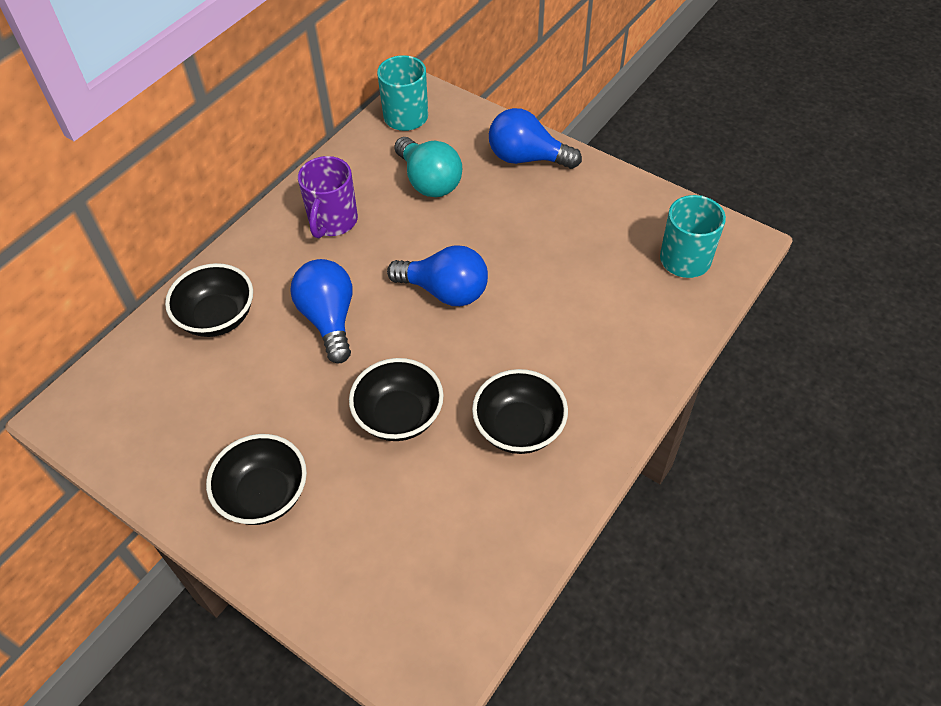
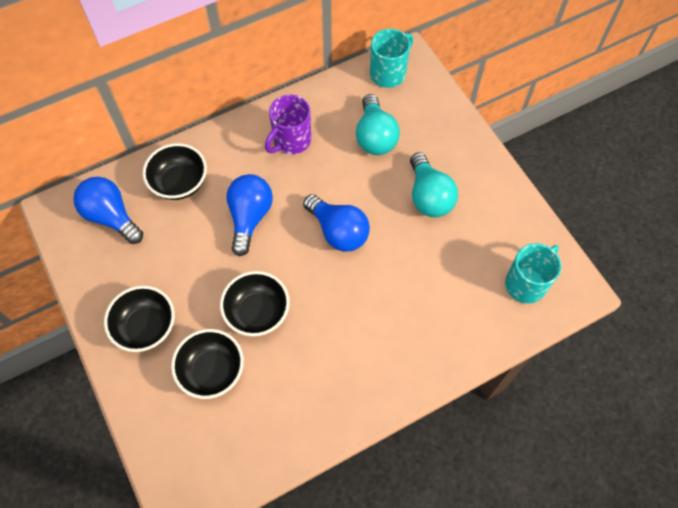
camera: 25 degrees right, 10 degrees up
black bowl [472,369,568,454] -> black bowl moved to [171,329,244,399]
blue light bulb [489,108,582,169] -> blue light bulb moved to [73,177,143,244]
none -> turquoise light bulb [410,152,458,217]

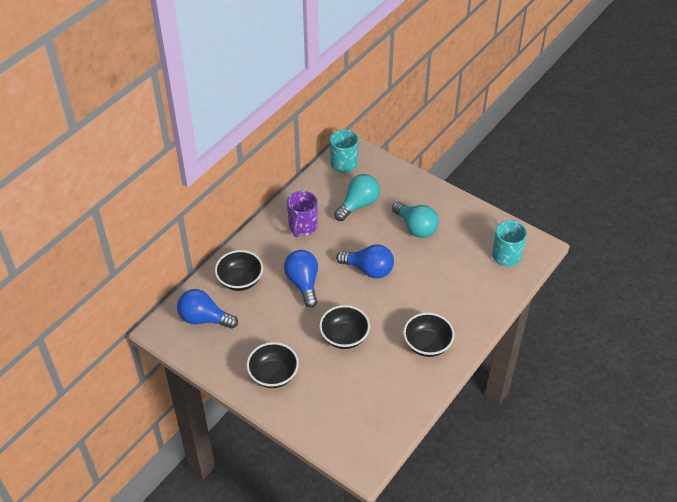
camera: 25 degrees left, 15 degrees down
black bowl [171,329,244,399] -> black bowl moved to [403,313,455,357]
turquoise light bulb [356,94,400,155] -> turquoise light bulb turned 105 degrees counterclockwise [334,174,380,221]

